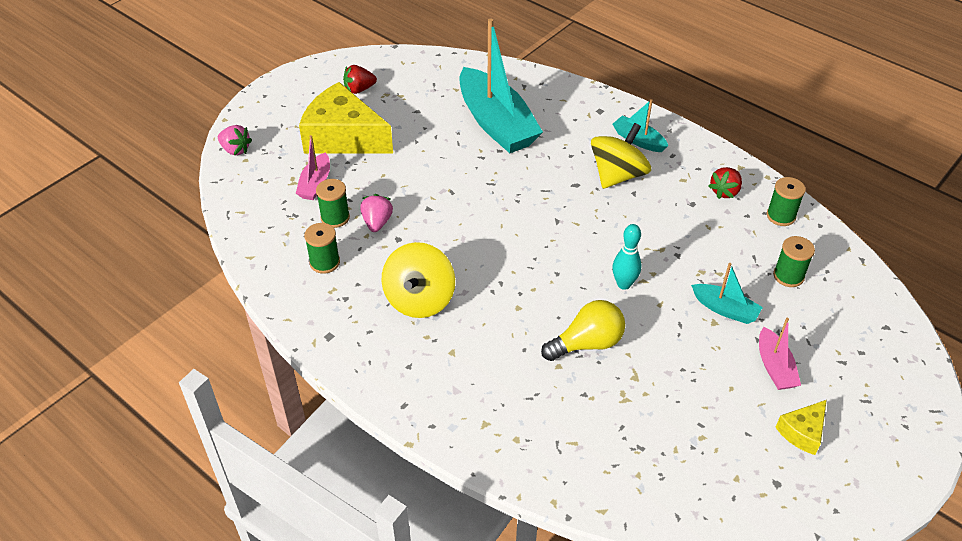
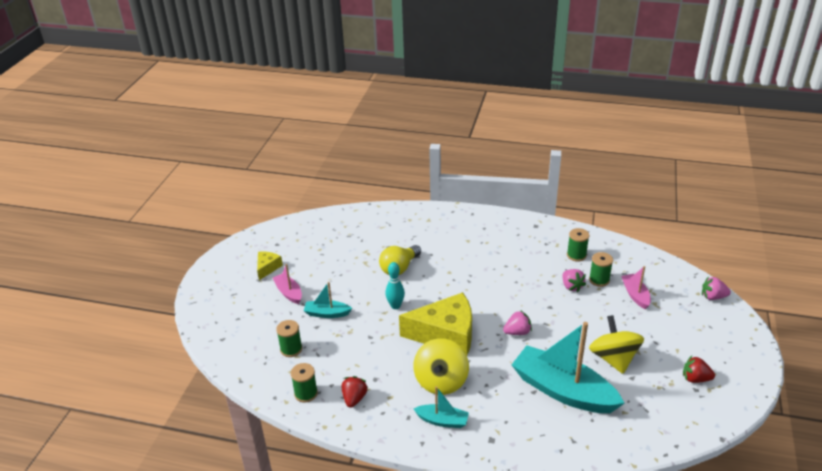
camera: 155 degrees right, 10 degrees down
yellow cheese [299,82,393,154] -> yellow cheese moved to [399,292,472,356]
red strawberry [343,65,377,94] -> red strawberry turned 120 degrees counterclockwise [683,356,715,383]
yellow spinning top [381,242,455,318] -> yellow spinning top moved to [589,315,644,374]
none -> pink strawberry [503,310,532,335]

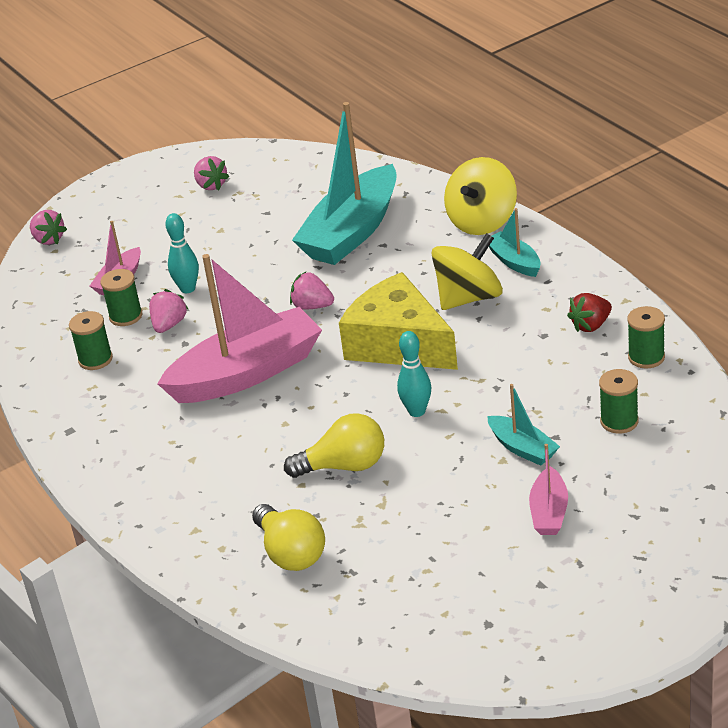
camera: 135 degrees left, 0 degrees up
yellow cheese [257,252,283,280] -> none
turquoise boat [512,322,625,413] -> turquoise boat turned 45 degrees clockwise [292,102,397,265]
yellow spinning top [589,315,644,374] -> yellow spinning top moved to [444,157,517,235]
red strawberry [683,356,715,383] -> pink strawberry [194,156,229,190]
none -> pink boat [157,254,322,403]
none -> turquoise bowling pin [165,213,199,293]
none -> yellow light bulb [252,504,325,571]

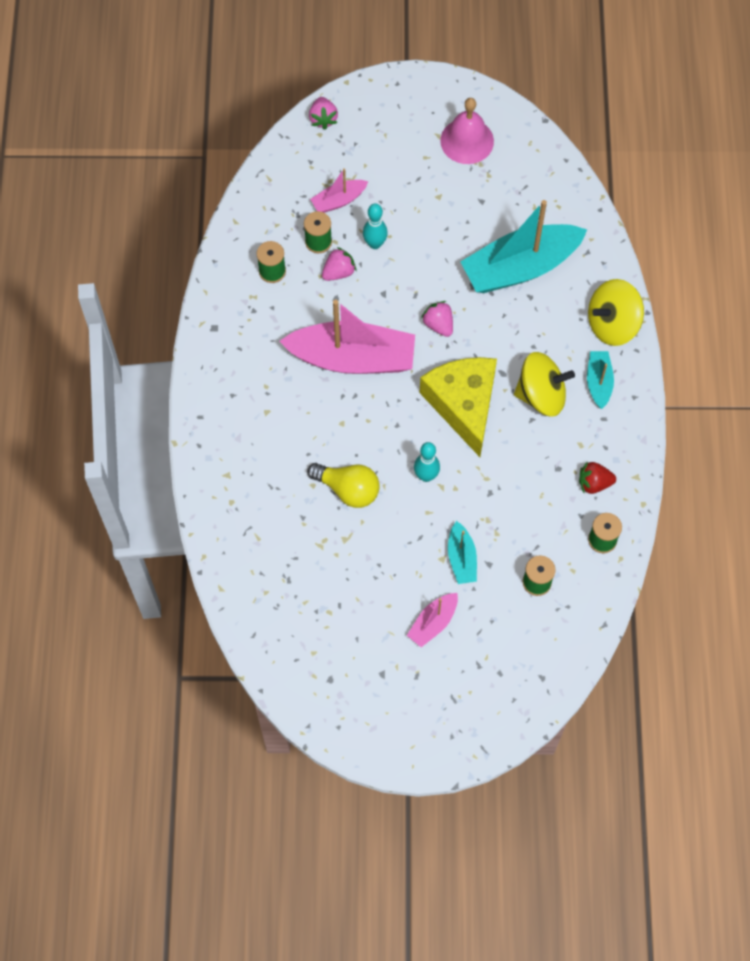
camera: 30 degrees right, 30 degrees up
pink strawberry [194,156,229,190] -> pink bell [440,98,494,164]
yellow light bulb [252,504,325,571] -> none

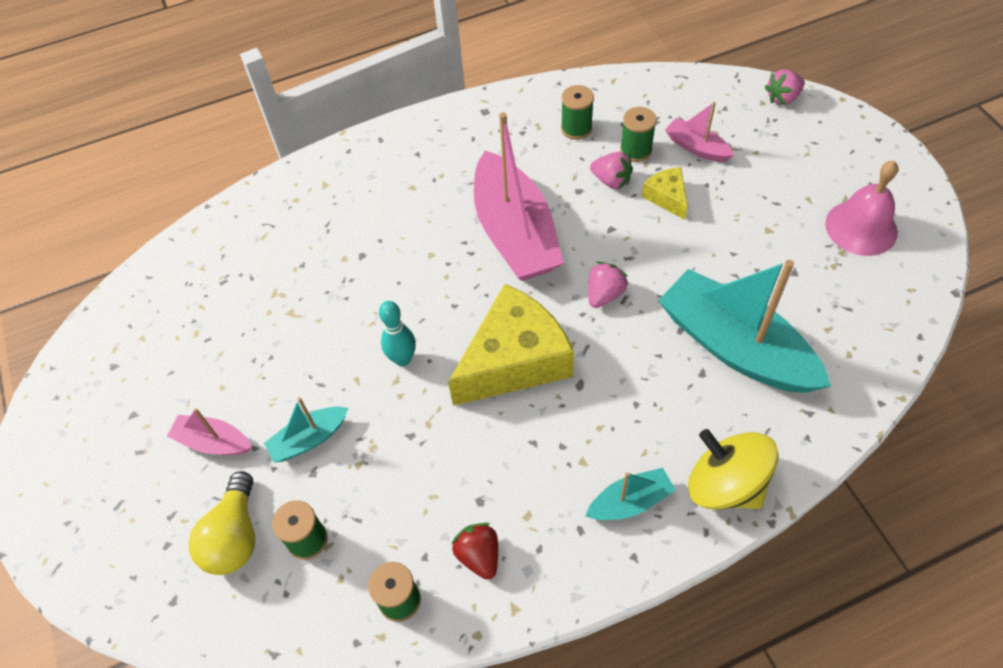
camera: 70 degrees right, 10 degrees down
yellow light bulb [307,463,380,508] -> yellow light bulb moved to [189,471,255,575]
turquoise bowling pin [363,203,388,249] -> yellow cheese [642,167,688,220]
yellow spinning top [514,352,575,416] -> none

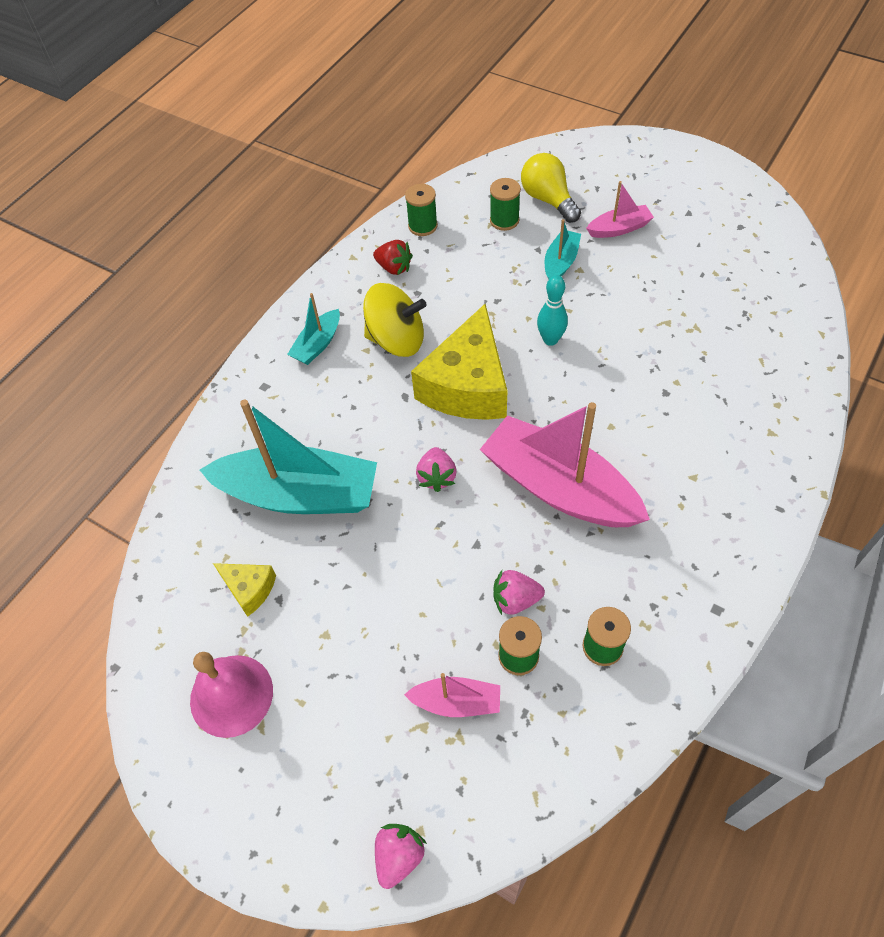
camera: 145 degrees right, 0 degrees up
yellow cheese [642,167,688,220] -> yellow cheese moved to [213,563,276,617]
yellow spinning top [688,429,778,509] -> yellow spinning top moved to [363,283,427,357]

